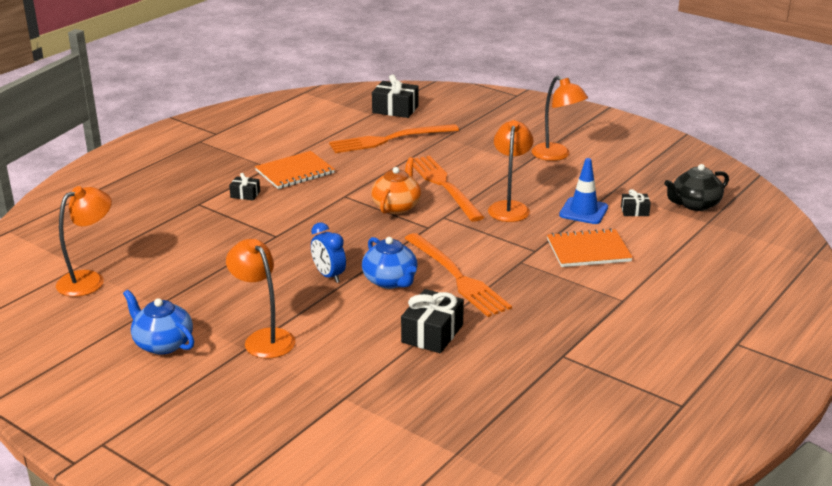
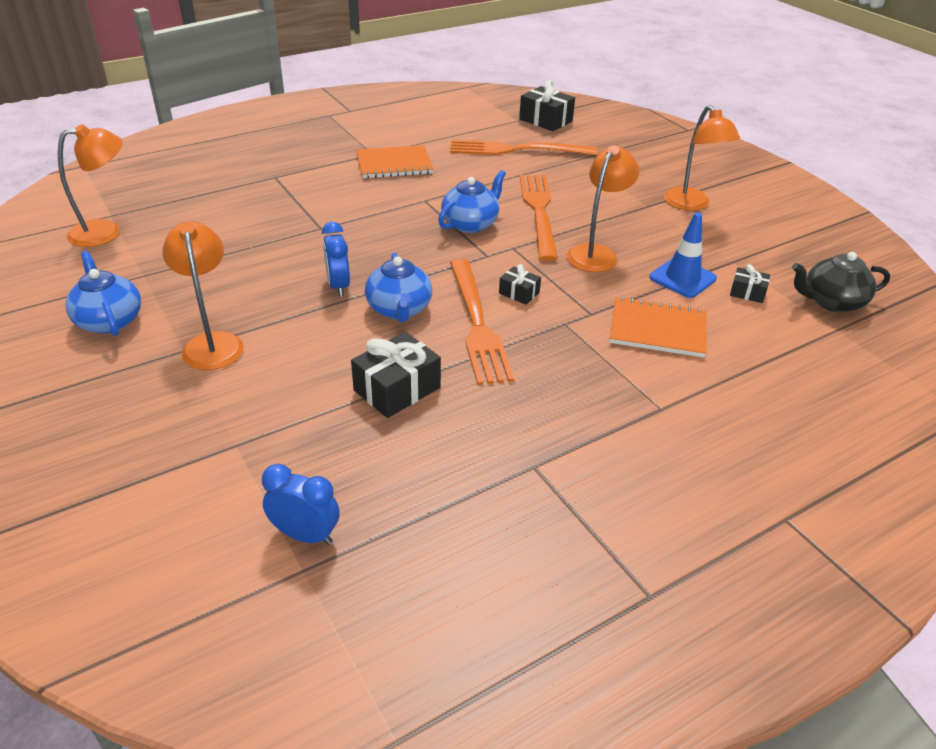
camera: 20 degrees right, 10 degrees up
black gift [229,173,260,201] -> black gift moved to [499,264,541,305]
orange teapot [371,157,421,214] -> blue teapot [438,170,506,233]
none -> blue clock [262,464,340,545]

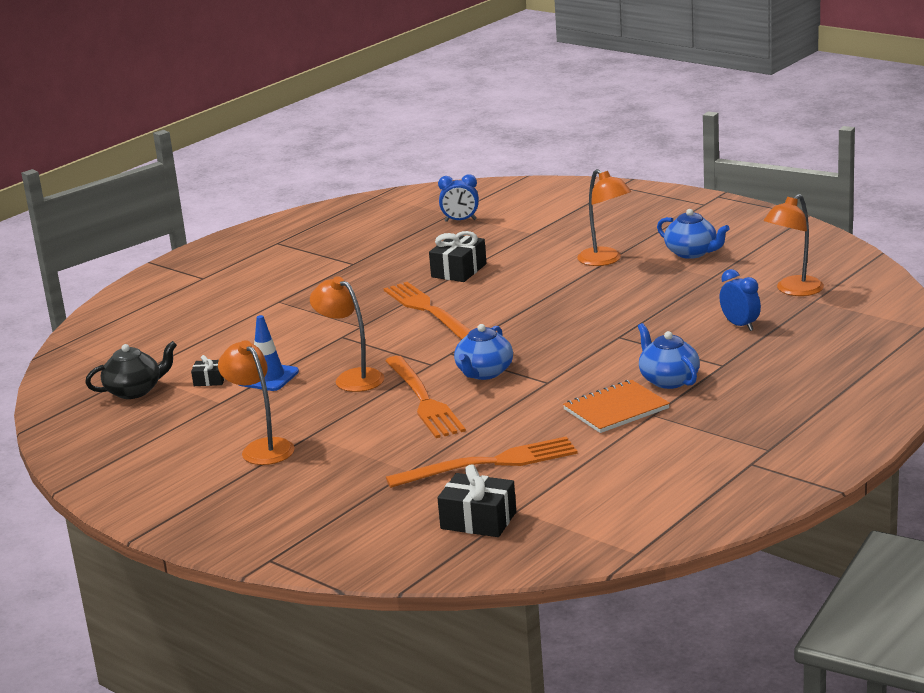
camera: 165 degrees right, 15 degrees down
blue clock [322,222,350,297] -> blue clock moved to [719,269,761,331]
blue teapot [365,253,432,322] -> blue teapot moved to [638,323,700,389]
black gift [499,264,541,305] -> none
orange lamp [567,146,639,272] -> orange lamp turned 120 degrees clockwise [310,276,385,392]
orange notebook [610,296,707,357] -> none

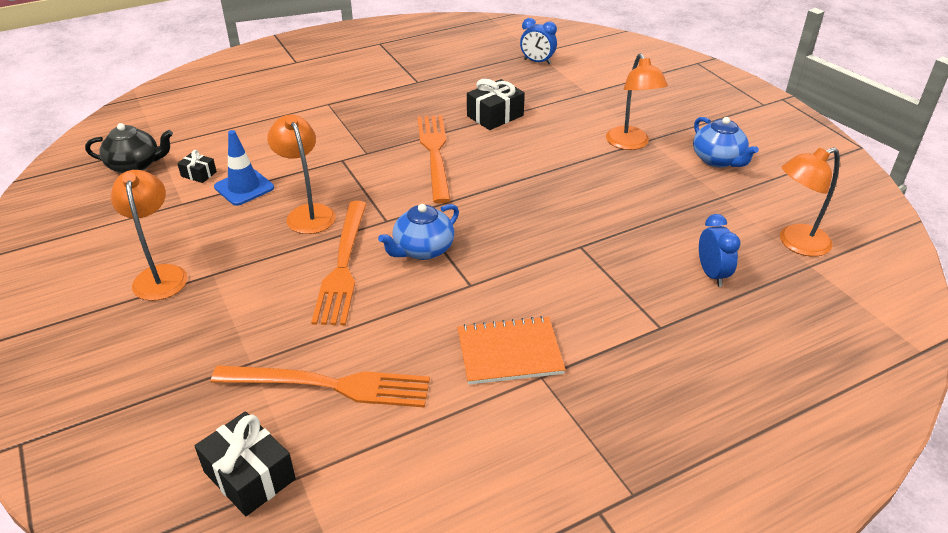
camera: 20 degrees right, 15 degrees up
blue teapot [638,323,700,389] -> none

